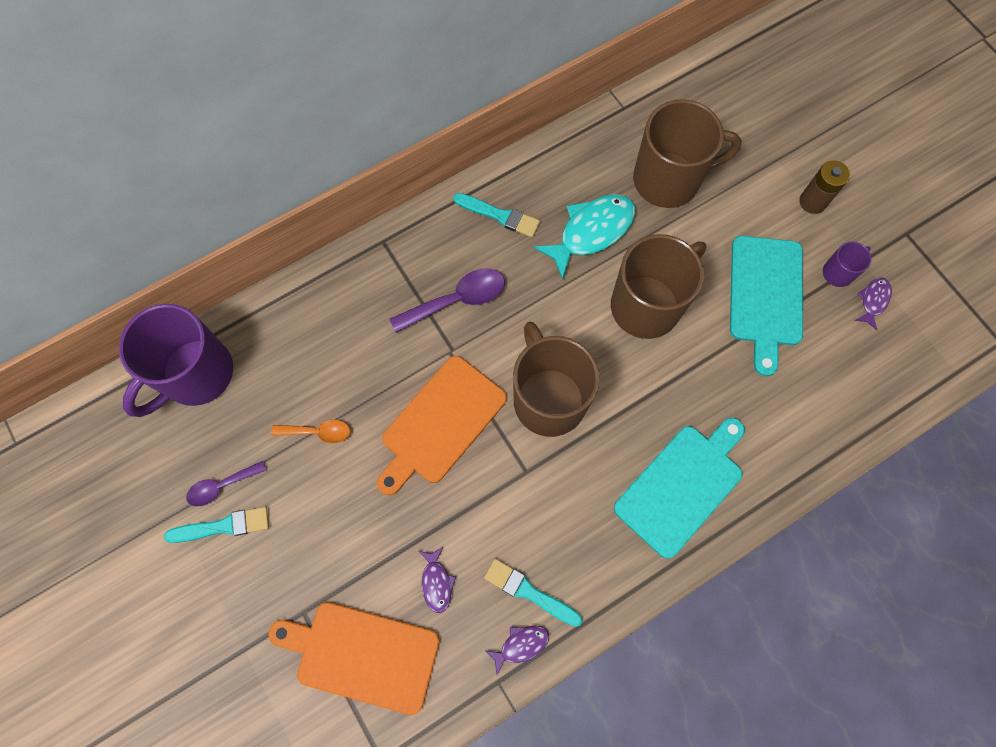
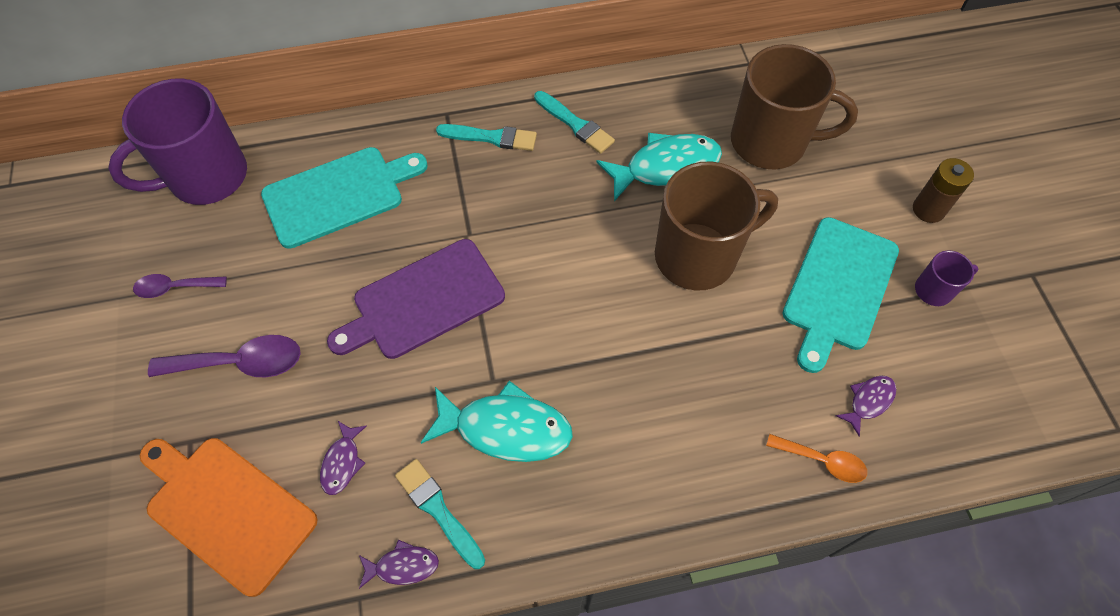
camera: 20 degrees right, 10 degrees down
turquoise brush [164,507,269,543] -> turquoise brush moved to [436,124,537,151]
orange spoon [271,420,350,443] -> orange spoon moved to [766,434,867,483]
orange cutting board [377,356,507,495] -> purple cutting board [327,239,505,359]
purple spoon [390,268,505,333] -> purple spoon moved to [148,335,301,377]
brown mug [513,322,600,437] -> none
turquoise cutting board [614,418,745,559] -> turquoise cutting board moved to [261,147,428,249]
purple fish [855,277,892,330] -> purple fish moved to [836,375,896,436]
none -> turquoise fish [421,381,573,462]

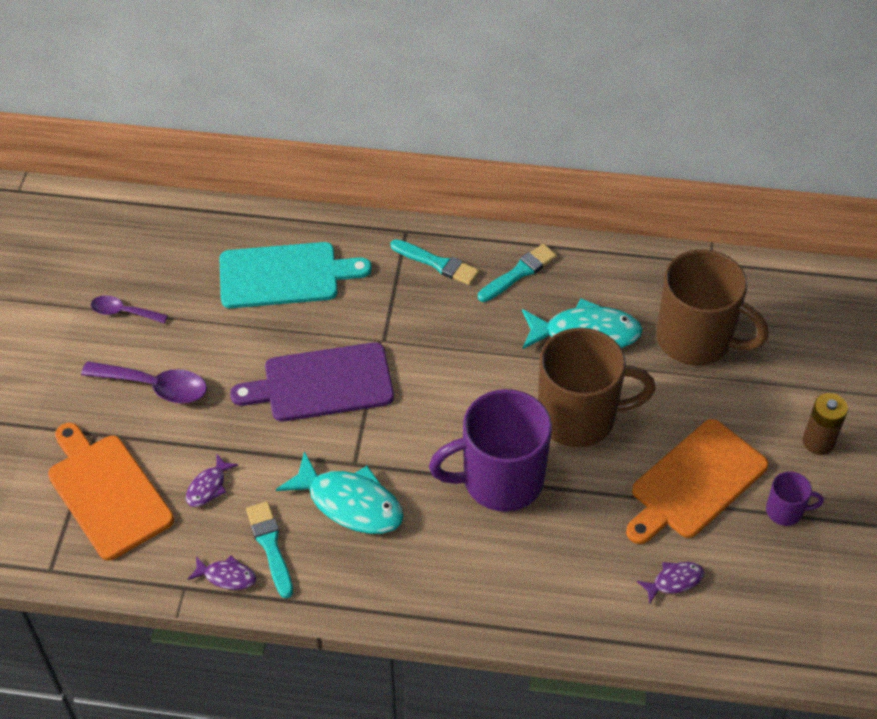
camera: 20 degrees right, 10 degrees down
purple mug [108,79,247,205] -> purple mug moved to [429,389,552,512]
turquoise brush [534,91,615,154] -> turquoise brush turned 105 degrees counterclockwise [478,244,557,302]
orange spoon [766,434,867,483] -> none
turquoise cutting board [782,217,899,373] -> orange cutting board [626,419,768,544]

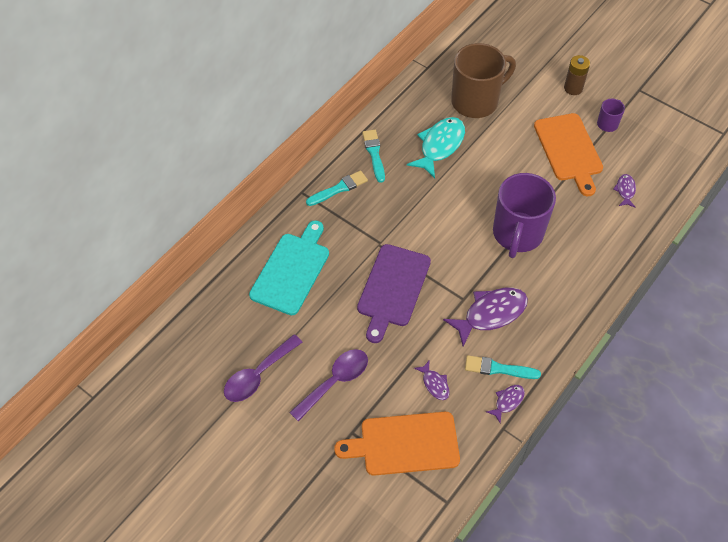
camera: 60 degrees left, 5 degrees up
purple spoon [91,295,168,323] -> purple spoon [224,334,303,402], size x1.61
turquoise fish [276,451,404,534] -> purple fish [443,288,528,346]
brown mug [538,328,656,447] -> none

